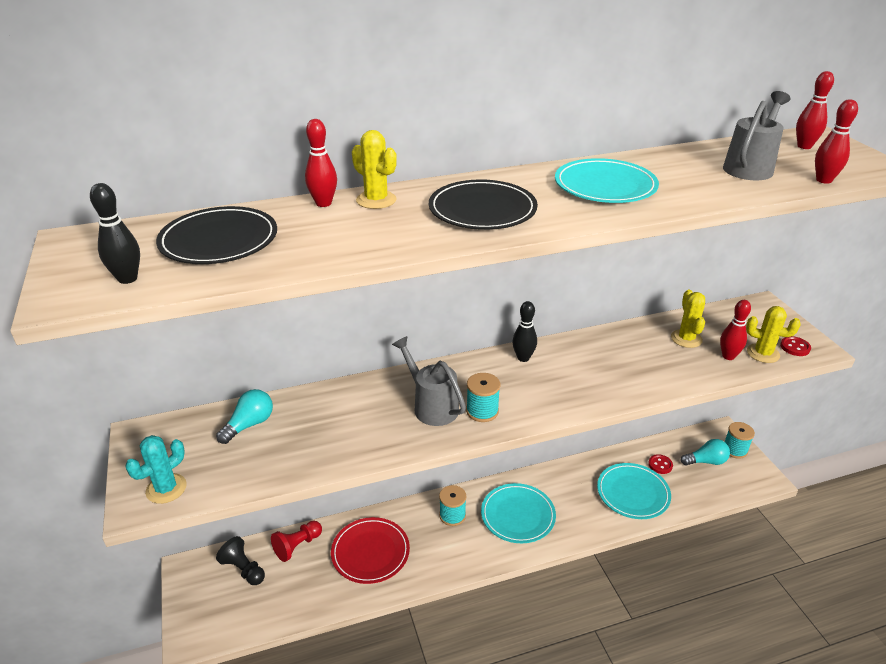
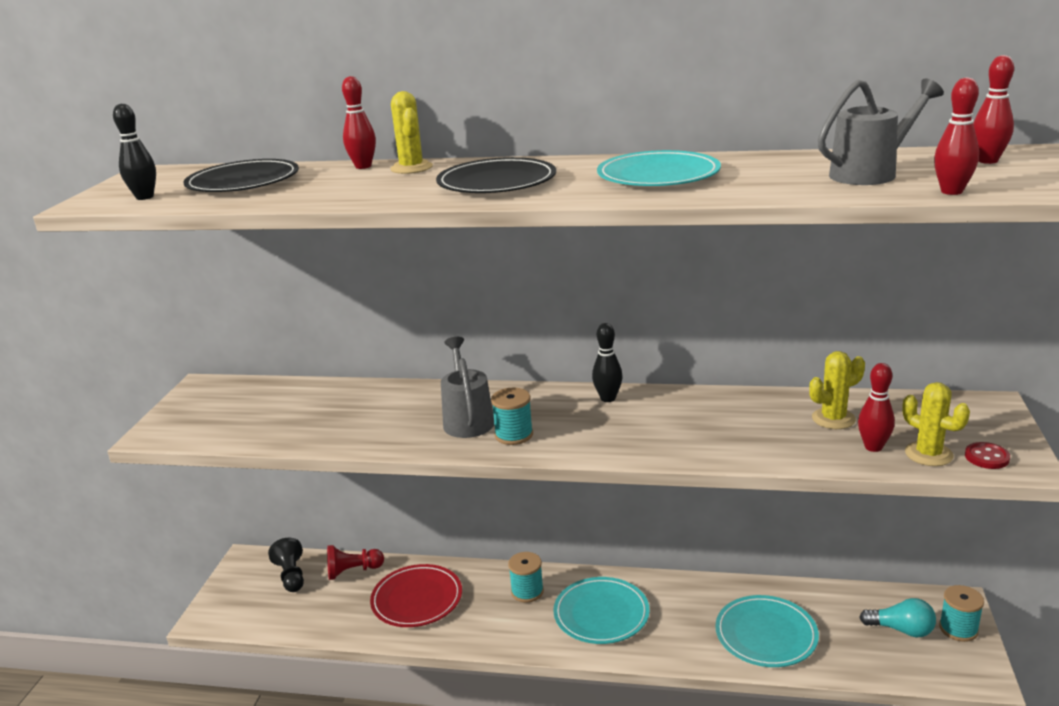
camera: 30 degrees right, 10 degrees down
turquoise cactus [125,435,187,504] -> none
turquoise light bulb [216,389,273,444] -> none
red button [648,454,673,474] -> none
yellow cactus [671,290,705,348] -> yellow cactus turned 45 degrees clockwise [809,351,865,429]

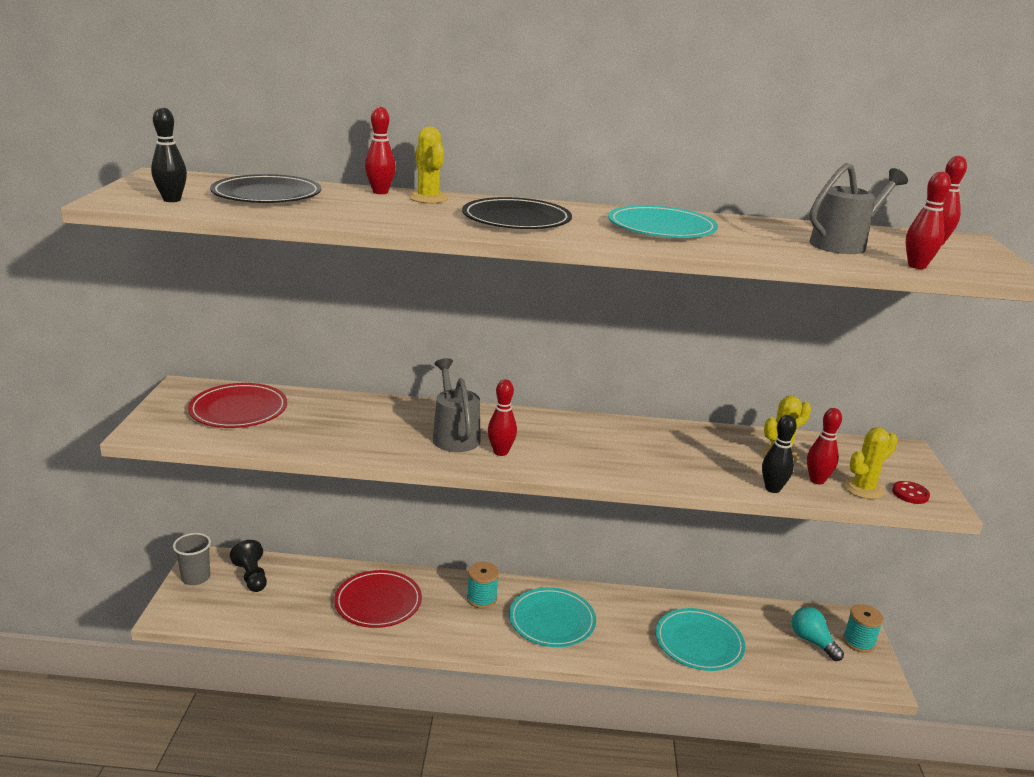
camera: 10 degrees left, 0 degrees up
red pawn [327,545,384,580] -> none
turquoise spool [491,388,533,445] -> red bowling pin [488,379,517,456]
black bowling pin [592,323,623,402] -> black bowling pin moved to [762,415,797,493]
turquoise light bulb [859,598,936,637] -> turquoise light bulb turned 135 degrees counterclockwise [792,607,844,661]
yellow cactus [902,382,970,466] -> yellow cactus turned 75 degrees counterclockwise [844,427,898,499]
none -> grey cup [173,533,211,585]
none -> red plate [188,383,287,428]

